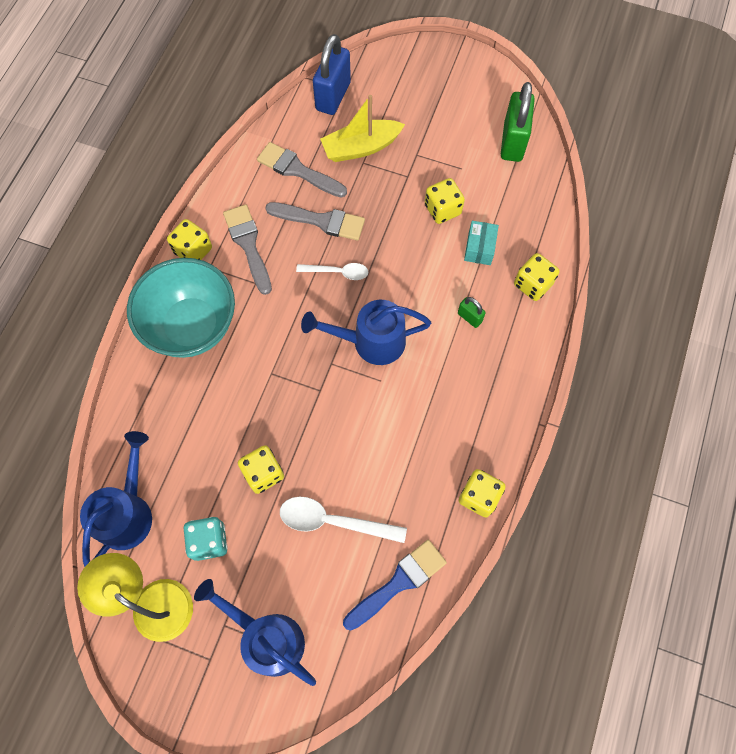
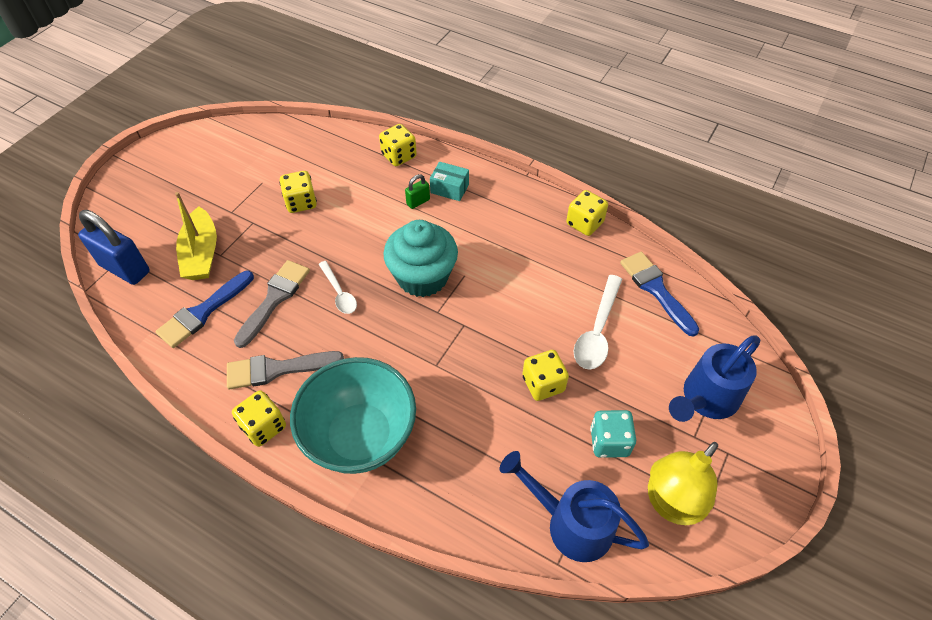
camera: 80 degrees left, 15 degrees down
grey brush [257,142,347,197] -> blue brush [155,271,254,348]
white spoon [296,263,368,280] -> white spoon turned 135 degrees clockwise [318,261,357,314]
blue watering can [301,300,431,365] -> turquoise cupcake [383,220,458,297]
turquoise box [464,221,499,265] -> turquoise box moved to [430,162,469,201]
green padlock [501,82,535,162] -> none

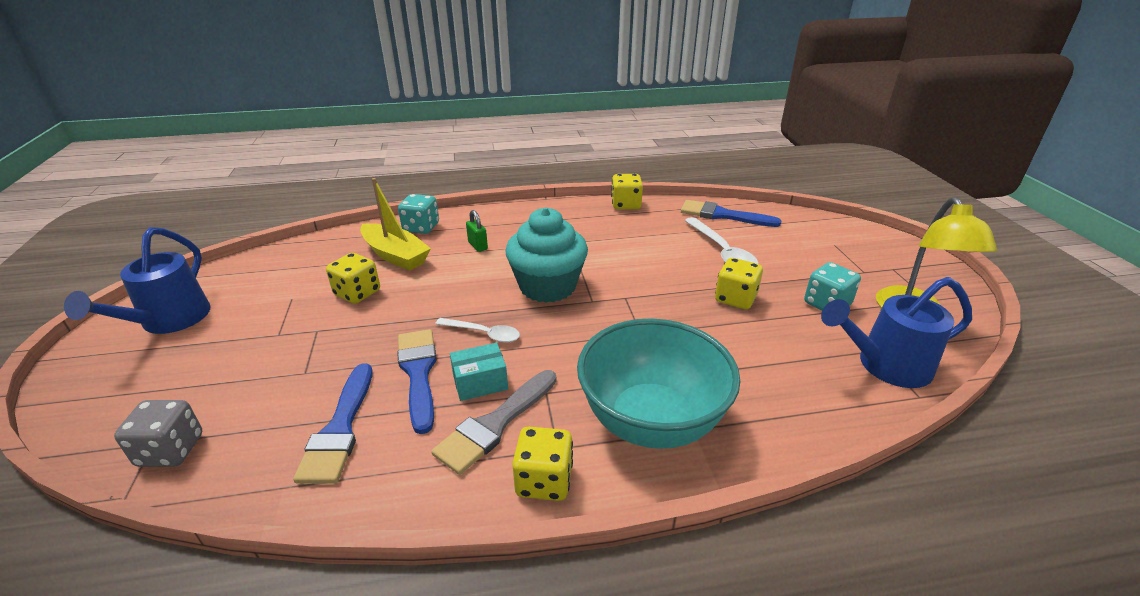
camera: 40 degrees left, 20 degrees down
blue padlock [78,210,150,285] -> grey dice [114,400,202,467]
yellow boat [175,192,217,280] -> yellow boat moved to [360,178,431,271]
grey brush [234,260,310,348] -> blue brush [397,329,437,434]
yellow dice [379,124,417,166] -> turquoise dice [398,194,439,234]
green padlock [405,174,430,209] -> green padlock turned 45 degrees counterclockwise [466,210,488,252]
turquoise box [430,162,469,201] -> turquoise box moved to [450,343,508,401]
blue watering can [669,336,761,422] -> blue watering can moved to [64,227,211,334]

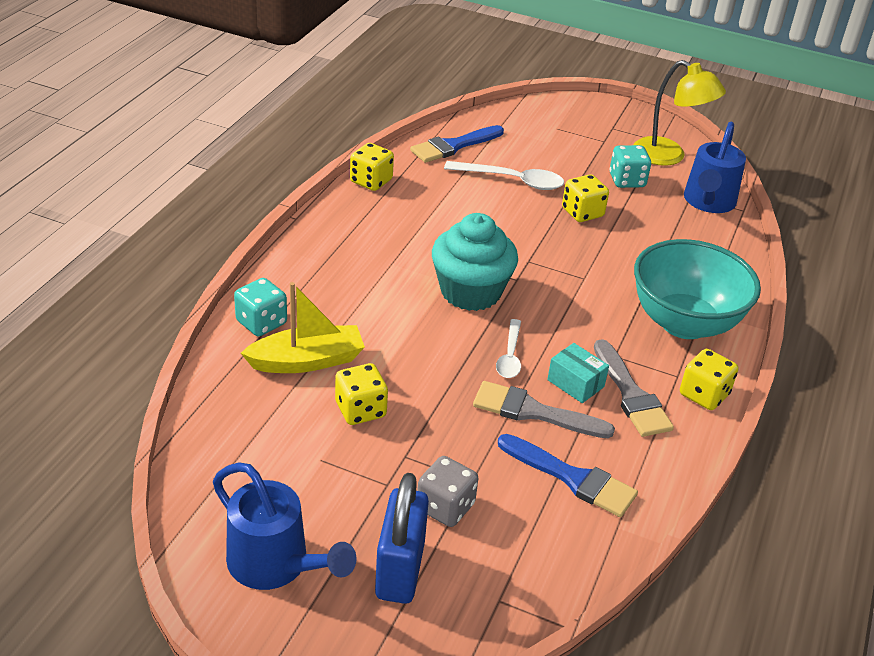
camera: 60 degrees left, 5 degrees up
grey dice [114,400,202,467] -> grey dice moved to [417,456,479,527]
blue brush [397,329,437,434] -> grey brush [473,381,615,438]
white spoon [435,318,520,343] -> white spoon turned 135 degrees clockwise [496,319,521,378]
turquoise box [450,343,508,401] -> turquoise box turned 60 degrees counterclockwise [547,343,609,403]
green padlock [466,210,488,252] -> none
none -> blue padlock [375,473,429,604]

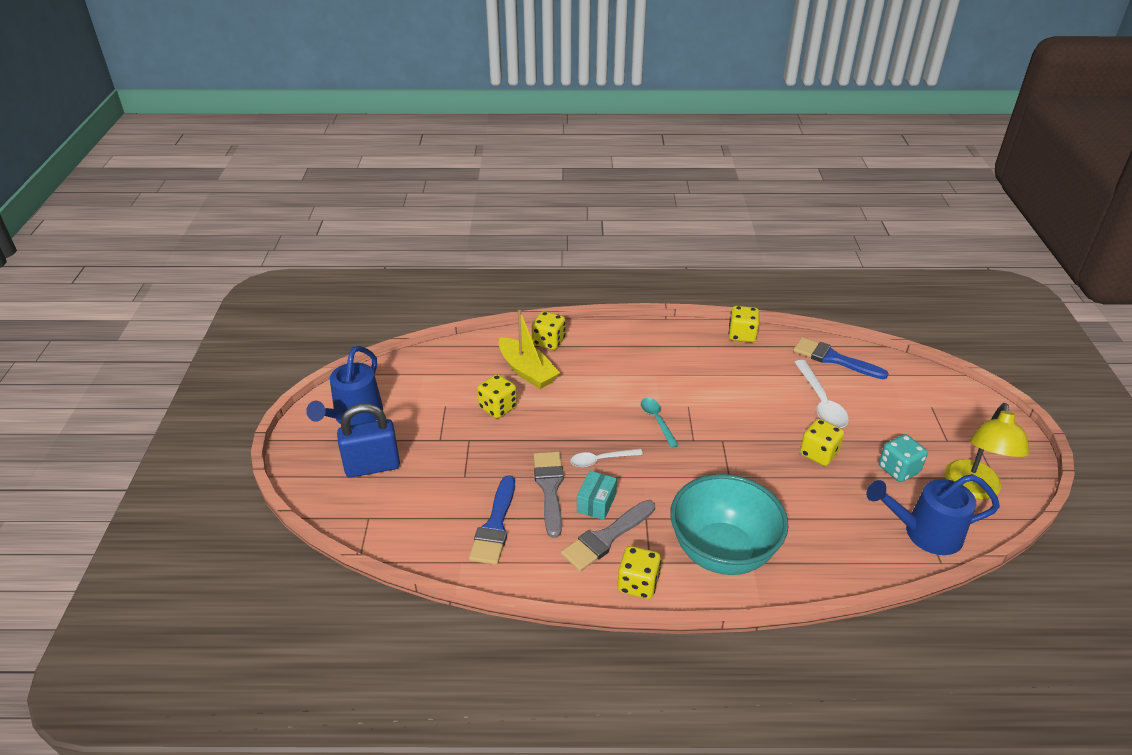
camera: 70 degrees right, 0 degrees up
turquoise dice [234,278,287,336] -> yellow dice [532,311,565,350]
grey dice [417,456,479,527] -> none
turquoise cupcake [432,213,518,311] -> turquoise spoon [641,398,679,448]

